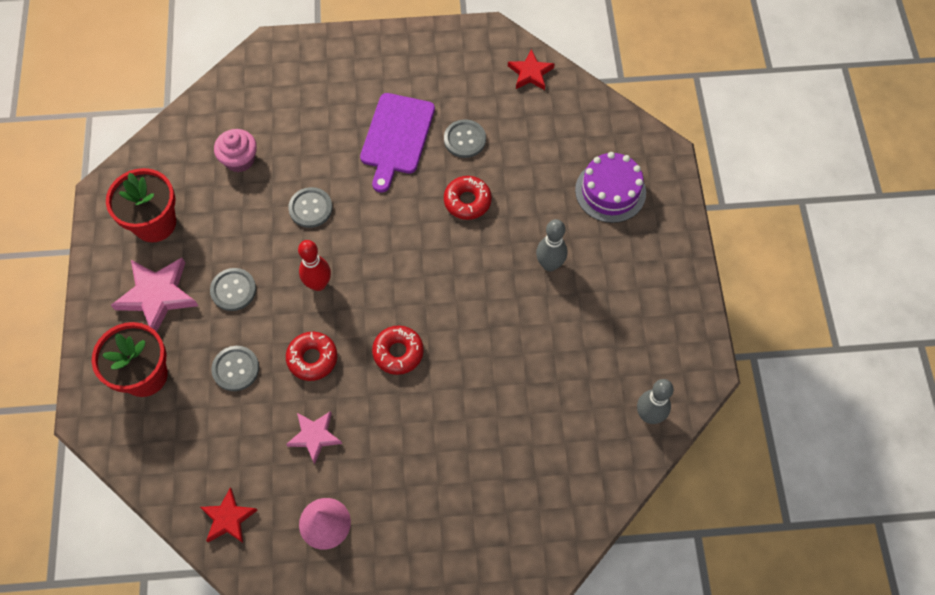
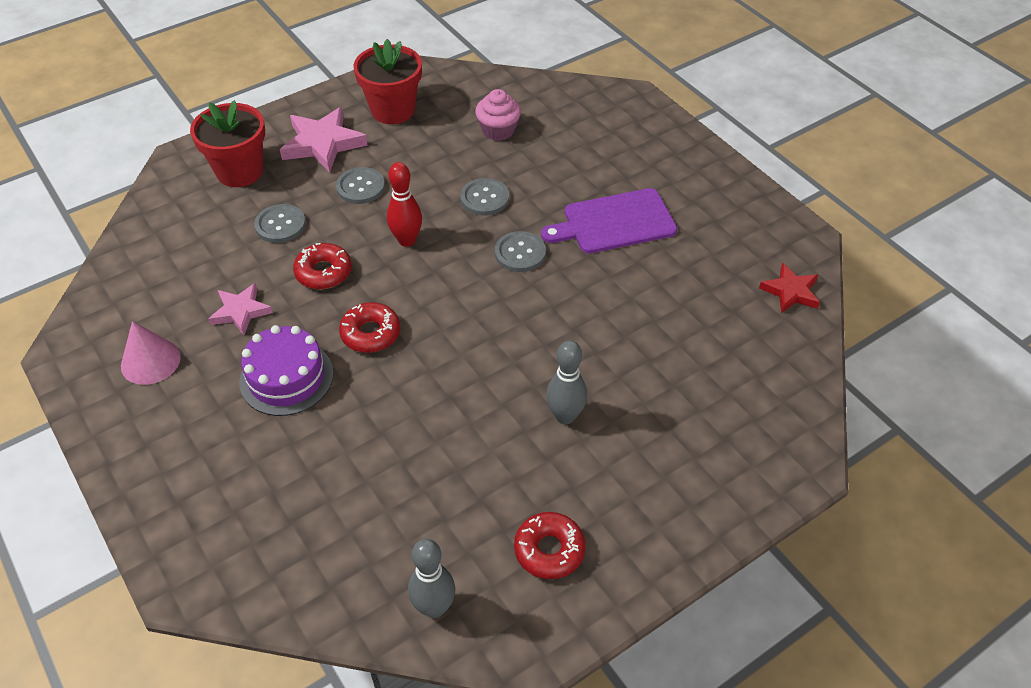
camera: 60 degrees right, 15 degrees down
red star [200,488,258,543] -> none
grey button [444,119,486,158] -> grey button moved to [495,231,546,272]
red donut [444,176,492,220] -> red donut moved to [514,512,586,579]
purple cake [575,152,646,223] -> purple cake moved to [239,325,334,416]

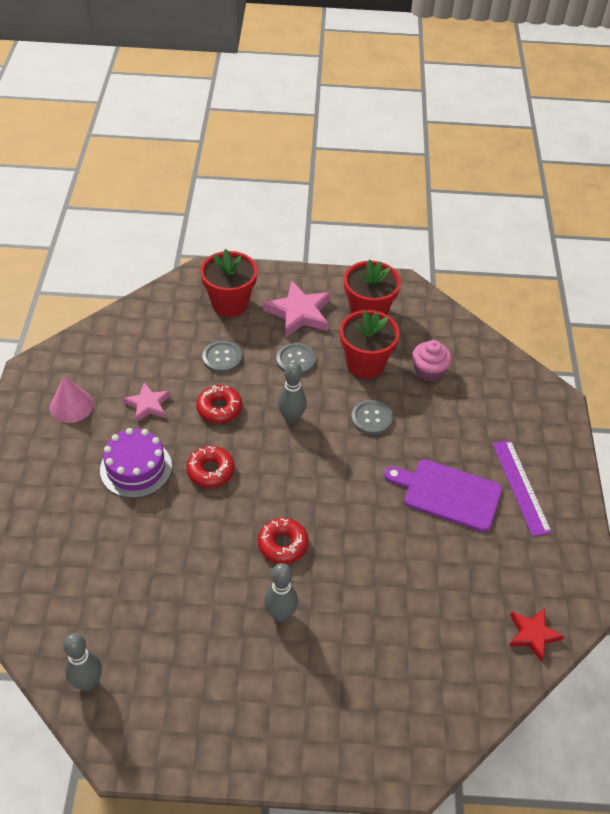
camera: 35 degrees right, 0 degrees up
red bowling pin [387,162,422,247] -> grey bowling pin [278,362,307,424]
grey button [495,231,546,272] -> none
red donut [514,512,586,579] -> red donut moved to [258,518,309,564]
none -> red flower pot [340,310,400,379]
none -> purple ruler [493,440,552,536]

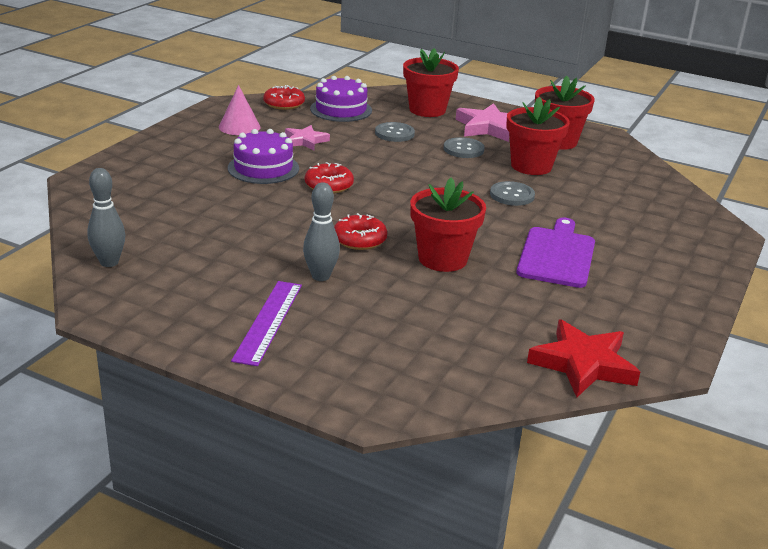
camera: 25 degrees right, 20 degrees down
red donut [196,385,242,423] -> red donut moved to [263,85,305,110]
grey bowling pin [278,362,307,424] -> none
purple cutting board [384,459,502,532] -> purple cutting board turned 60 degrees clockwise [516,217,595,288]
pink cupcake [412,340,452,381] -> none
purple ruler [493,440,552,536] -> purple ruler moved to [231,281,302,366]
red star [509,608,564,662] -> red star [527,319,640,397], size x1.61
none -> purple cake [310,76,372,122]
none -> red flower pot [410,178,486,272]

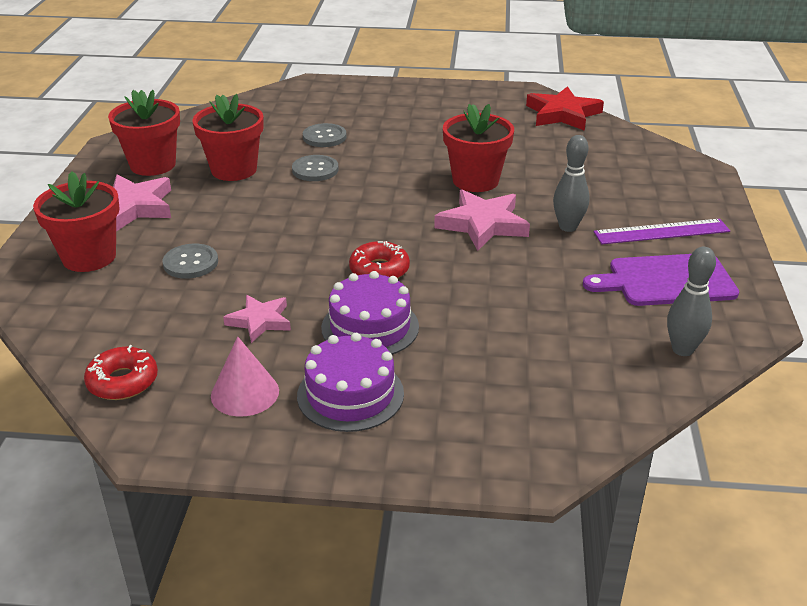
camera: 110 degrees left, 5 degrees up
purple cake [310,76,372,122] -> purple cake moved to [297,333,404,432]
red donut [334,213,388,250] -> pink star [434,189,530,251]
grey button [444,137,484,158] -> grey button moved to [303,123,347,147]
purple cutting board [516,217,595,288] -> purple cutting board moved to [583,254,739,306]

